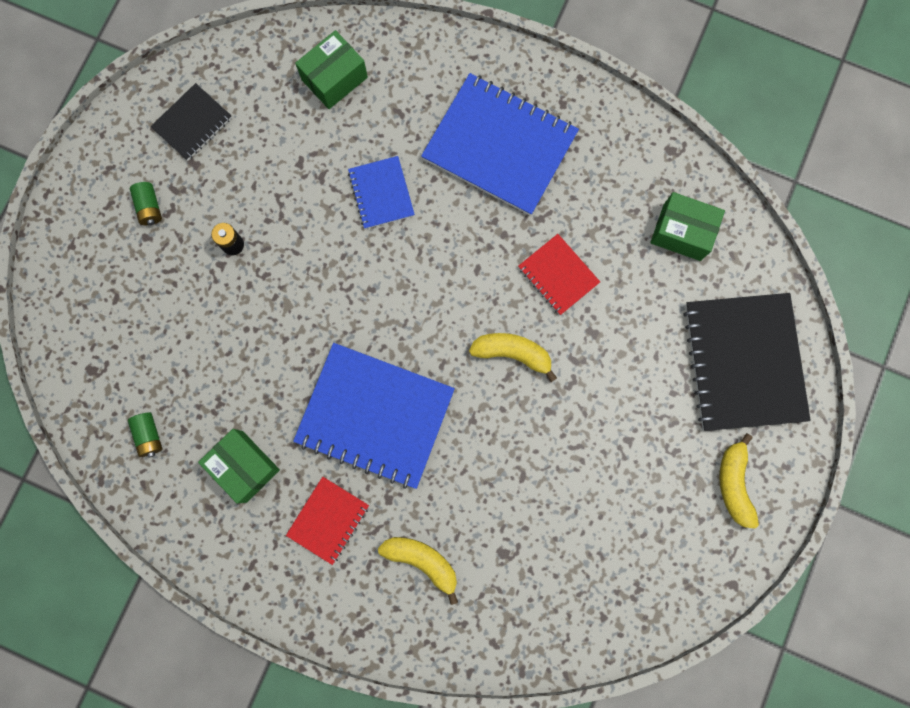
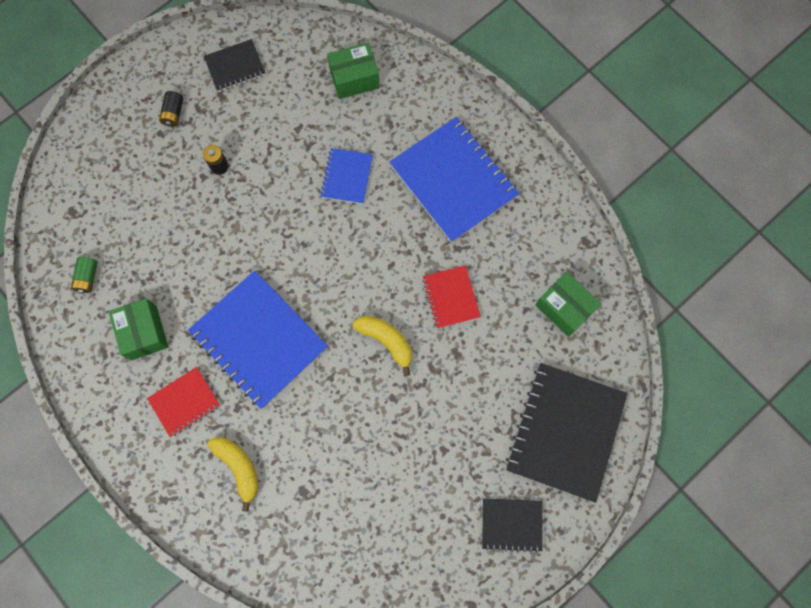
camera: 25 degrees right, 5 degrees down
green battery [130,182,162,225] -> black battery [159,91,183,127]
yellow banana [719,433,759,529] -> black notebook [482,498,543,553]

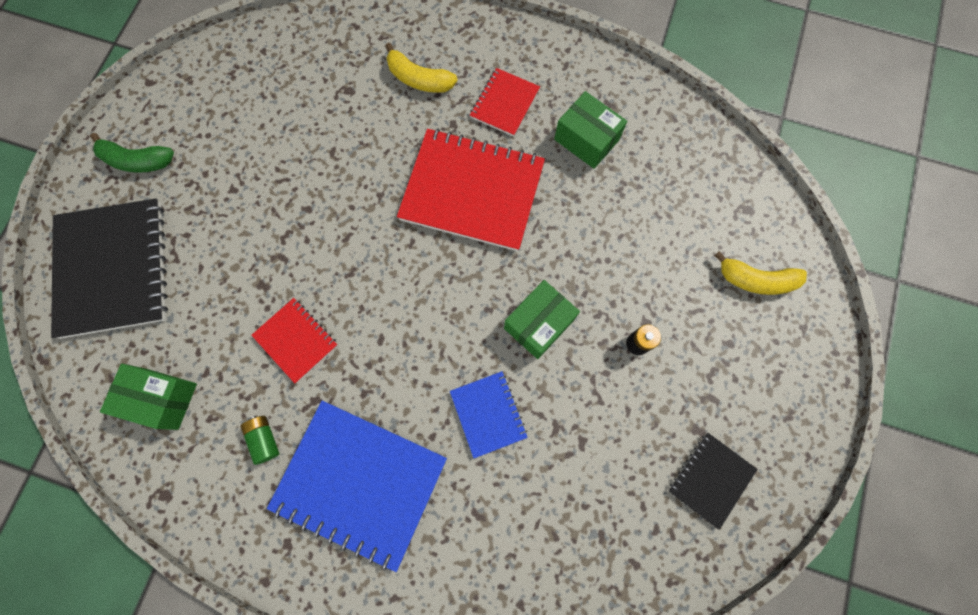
camera: 150 degrees right, 0 degrees up
green battery [71,257,97,294] -> green battery moved to [240,416,279,465]
black battery [159,91,183,127] -> none
blue notebook [188,270,328,409] -> red notebook [397,128,545,251]
green box [327,43,380,99] -> green box moved to [504,280,580,359]
yellow banana [353,315,412,376] -> yellow banana moved to [714,251,807,295]
black notebook [482,498,543,553] -> green banana [90,133,174,173]

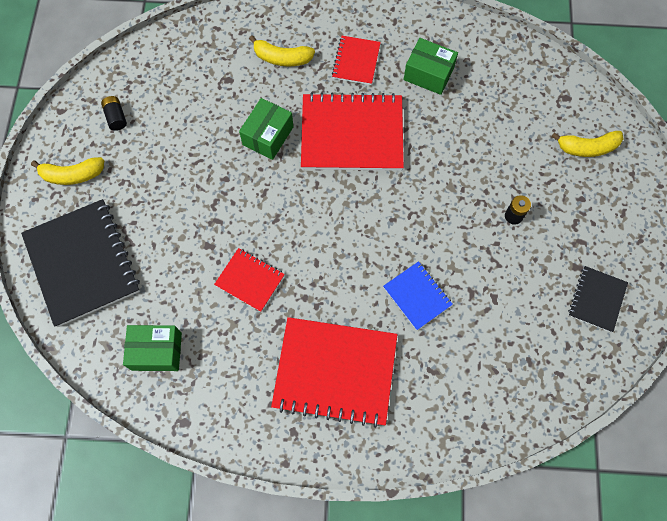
camera: 15 degrees left, 5 degrees down
green banana [90,133,174,173] -> yellow banana [31,157,104,185]
green battery [240,416,279,465] -> none
blue notebook [267,401,447,572] -> red notebook [271,317,398,428]
green box [504,280,580,359] -> green box moved to [239,98,294,160]
none -> black battery [101,96,127,131]

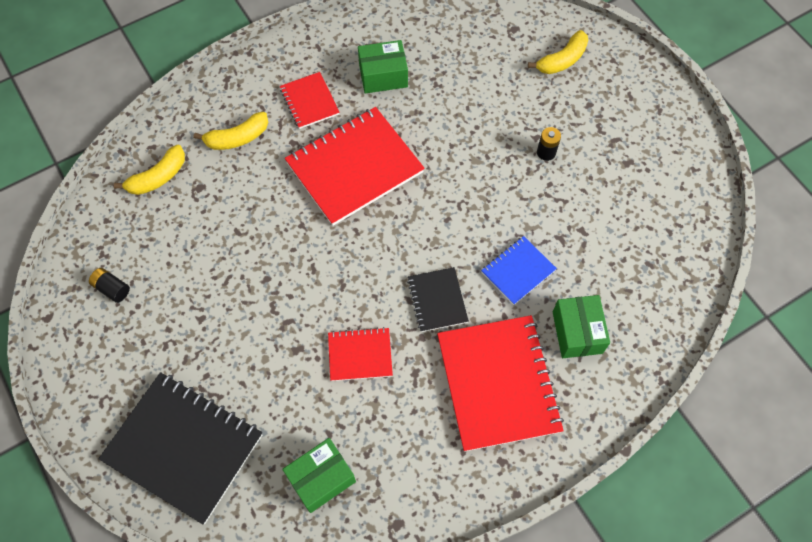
camera: 35 degrees left, 5 degrees down
yellow banana [31,157,104,185] -> yellow banana moved to [114,145,185,195]
green box [239,98,294,160] -> green box moved to [553,295,610,358]
red notebook [271,317,398,428] -> red notebook turned 75 degrees counterclockwise [437,315,564,452]
blue notebook [383,261,453,330] -> blue notebook turned 60 degrees counterclockwise [481,236,557,305]
black notebook [568,266,628,333] -> black notebook moved to [407,267,469,332]

